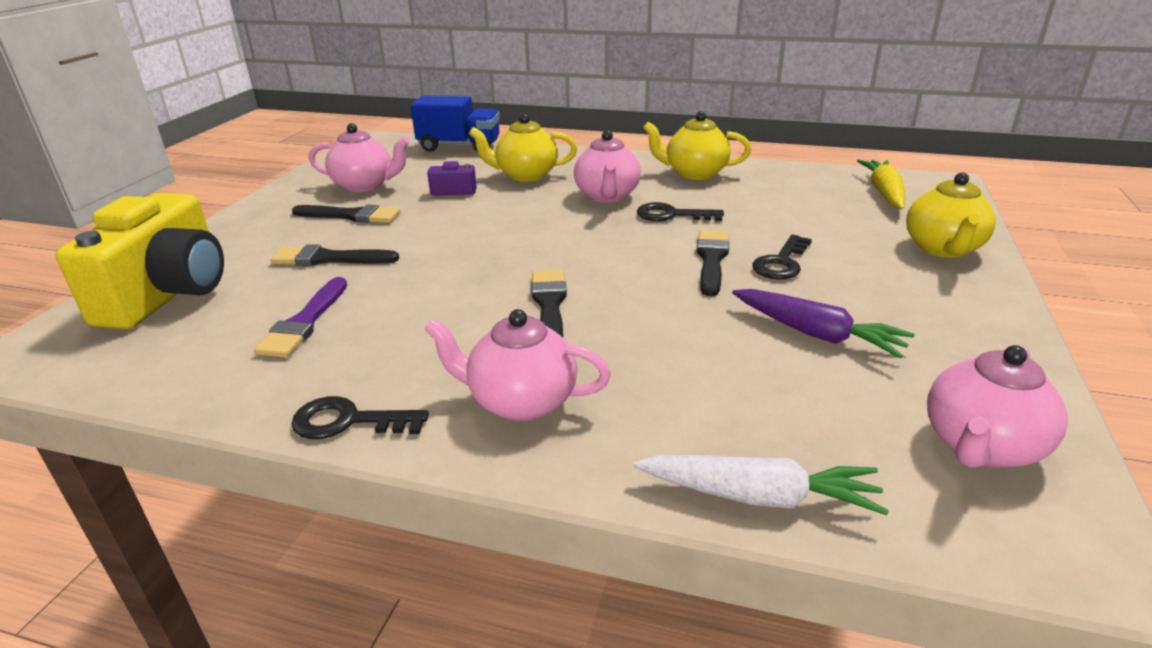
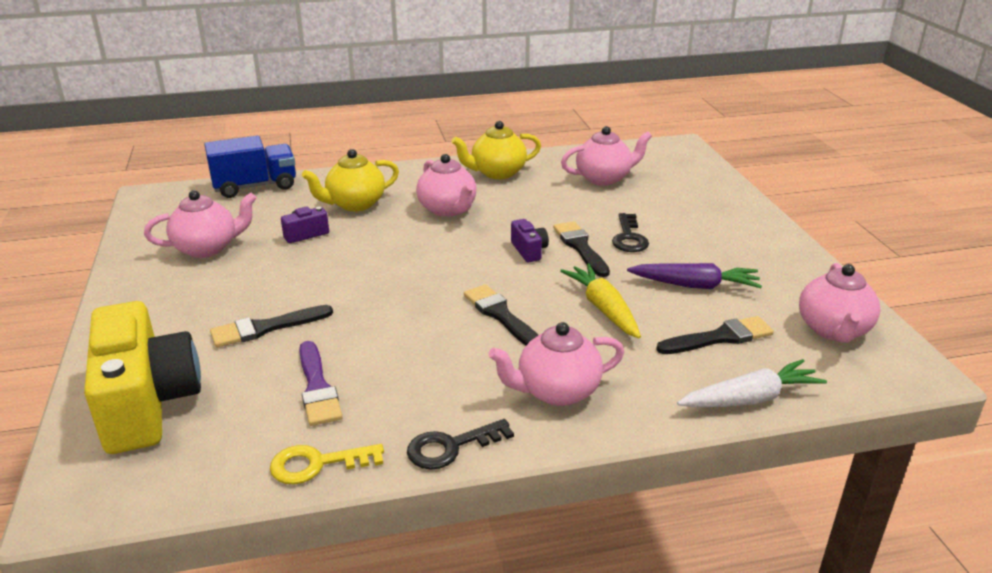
camera: 30 degrees left, 0 degrees up
black brush [292,204,401,223] -> black brush moved to [656,316,774,354]
black key [637,202,724,221] -> none
yellow carrot [857,160,905,209] -> yellow carrot moved to [560,263,641,338]
yellow teapot [906,173,996,258] -> none
none -> yellow key [270,444,384,484]
none -> purple camera [511,219,549,262]
none -> pink teapot [561,126,652,186]

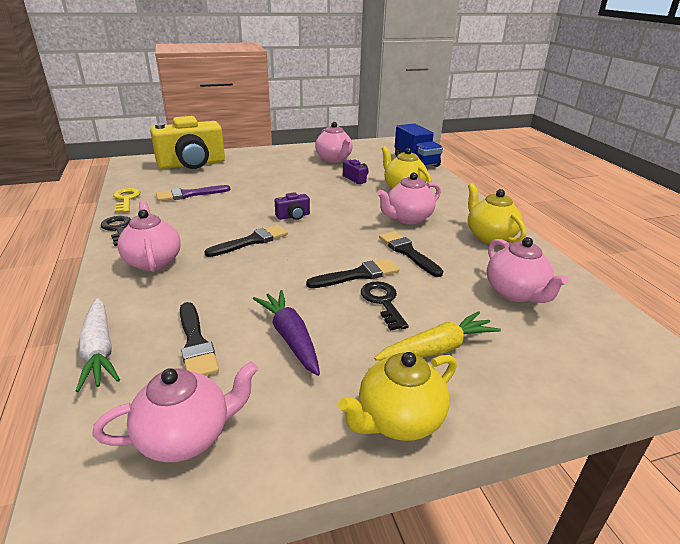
camera: 85 degrees right, 0 degrees up
black brush [210,305,333,347] -> black brush moved to [379,231,443,277]
purple camera [511,219,549,262] -> purple camera moved to [275,192,310,220]
yellow carrot [560,263,641,338] -> yellow carrot moved to [374,311,501,361]
black key [612,213,649,252] -> black key turned 75 degrees clockwise [361,281,409,331]
purple carrot [627,263,762,289] -> purple carrot turned 150 degrees clockwise [253,290,320,376]
pink teapot [799,263,880,343] -> pink teapot turned 150 degrees clockwise [93,361,258,462]
none -> yellow teapot [338,352,457,441]

